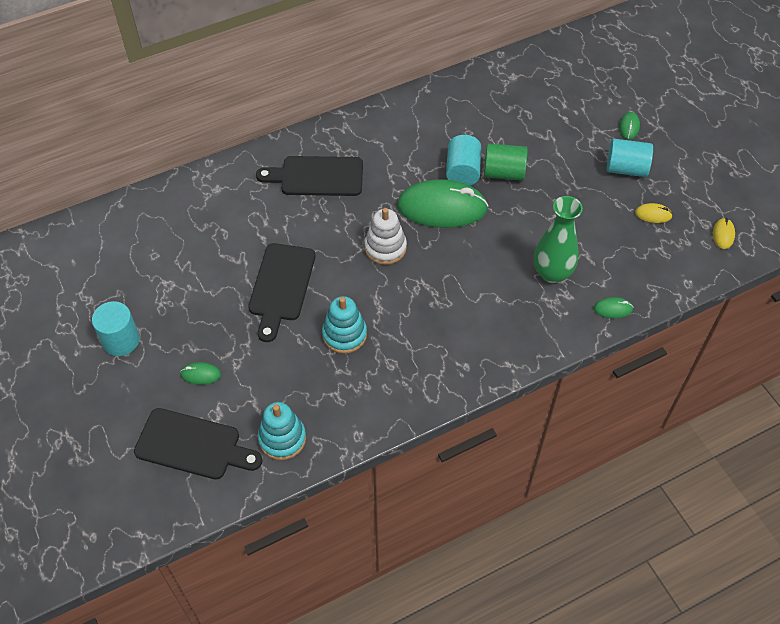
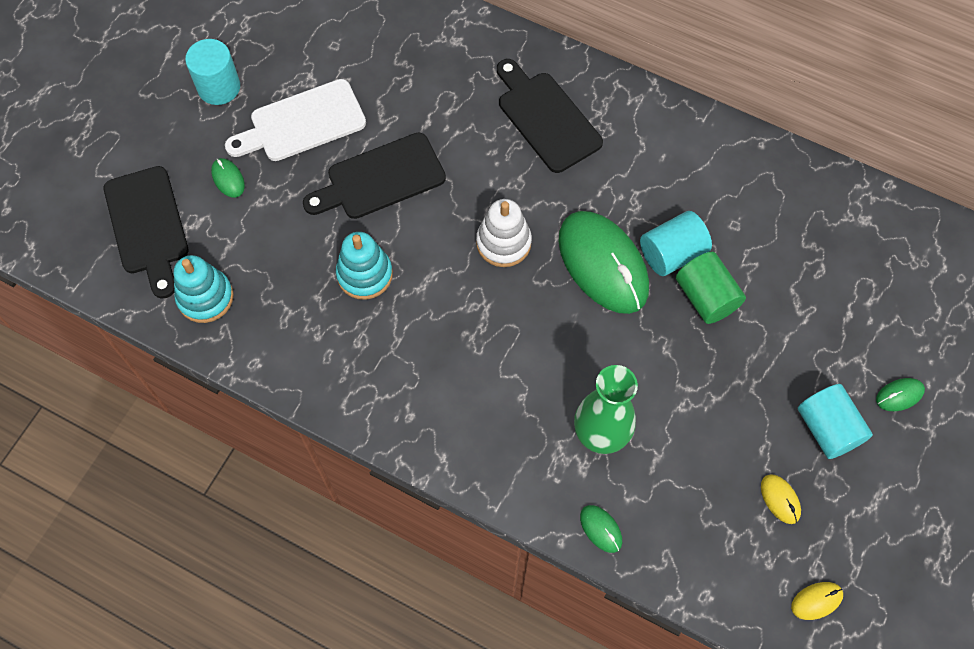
camera: 55 degrees right, 10 degrees up
none -> white cutting board [225,79,366,161]

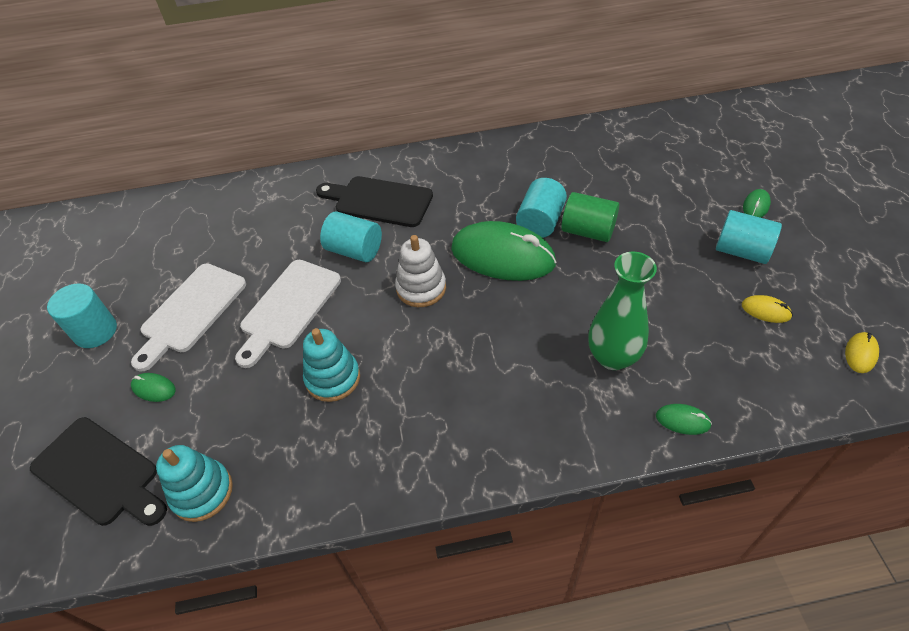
camera: 35 degrees left, 15 degrees down
black cutting board [303,132,446,219] -> white cutting board [235,260,341,368]
none -> turquoise cylinder [320,211,382,262]

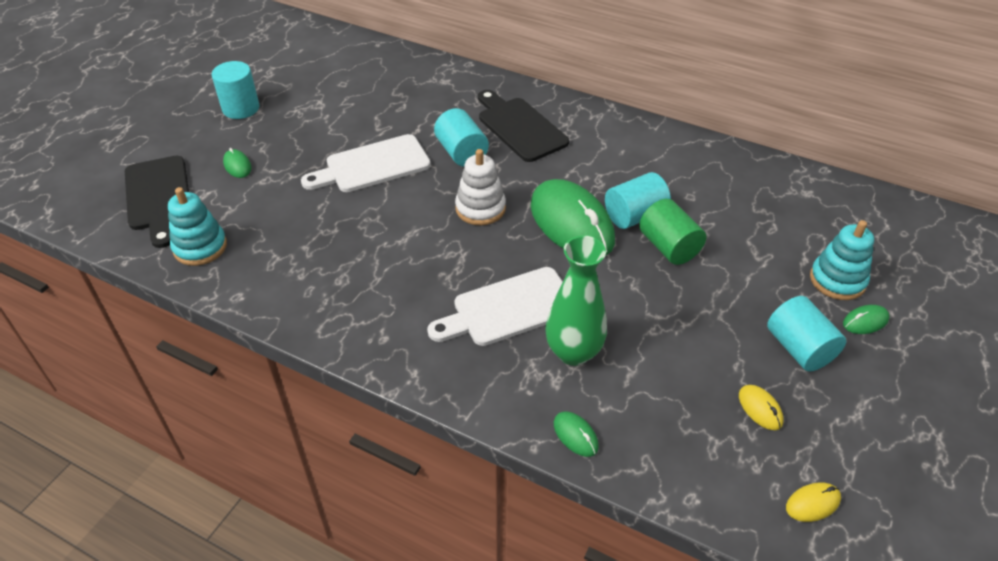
camera: 35 degrees right, 5 degrees down
white cutting board [131,263,246,372] -> white cutting board moved to [427,267,563,346]
turquoise stacking toy [303,328,360,402] -> turquoise stacking toy moved to [810,220,874,300]

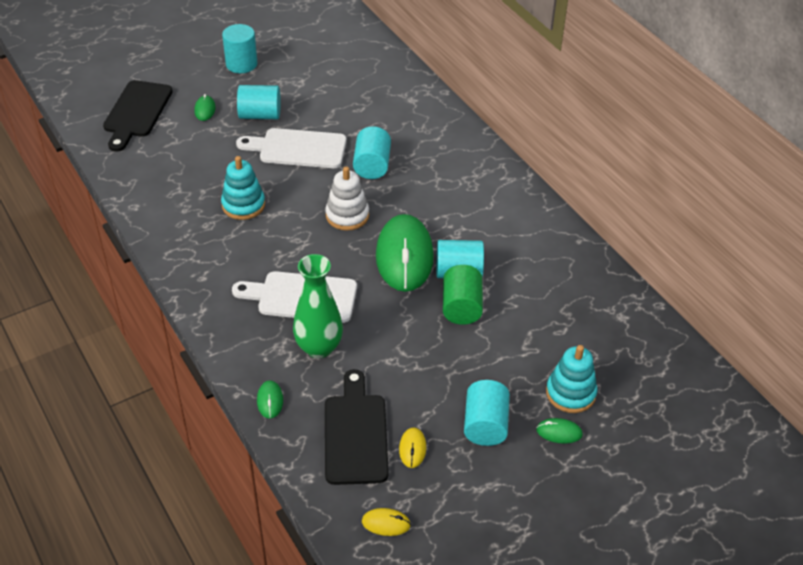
camera: 30 degrees right, 0 degrees up
turquoise stacking toy [168,187,227,266] -> turquoise stacking toy moved to [221,156,265,220]
black cutting board [478,90,569,162] -> black cutting board moved to [325,369,389,485]
none -> turquoise cylinder [237,85,281,119]

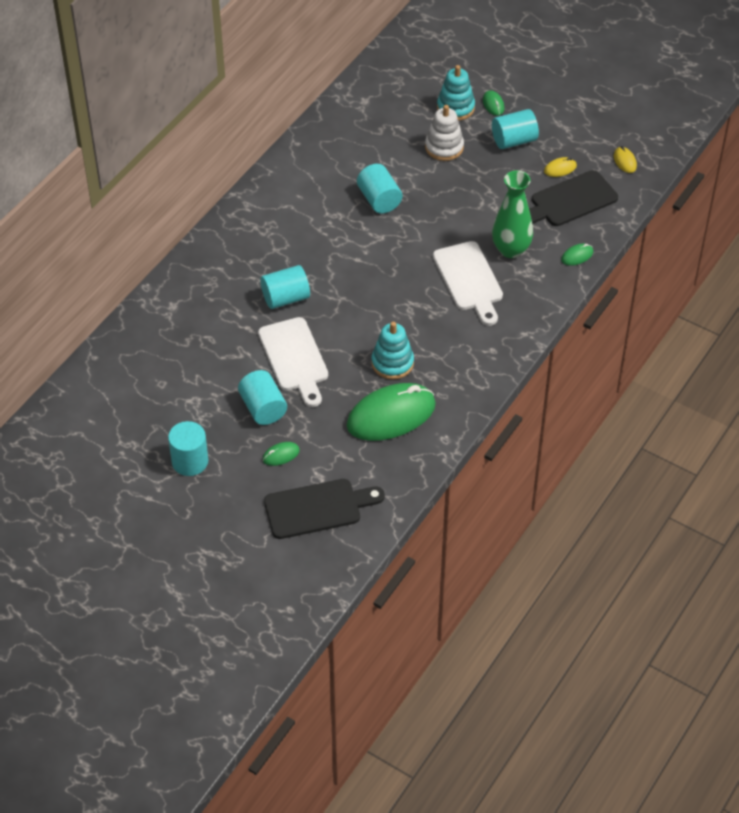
camera: 115 degrees left, 5 degrees up
white stacking toy [325,166,369,231] -> white stacking toy moved to [425,105,464,161]
green mouse [376,214,434,292] -> green mouse moved to [346,383,436,441]
green cylinder [443,265,483,325] -> none

